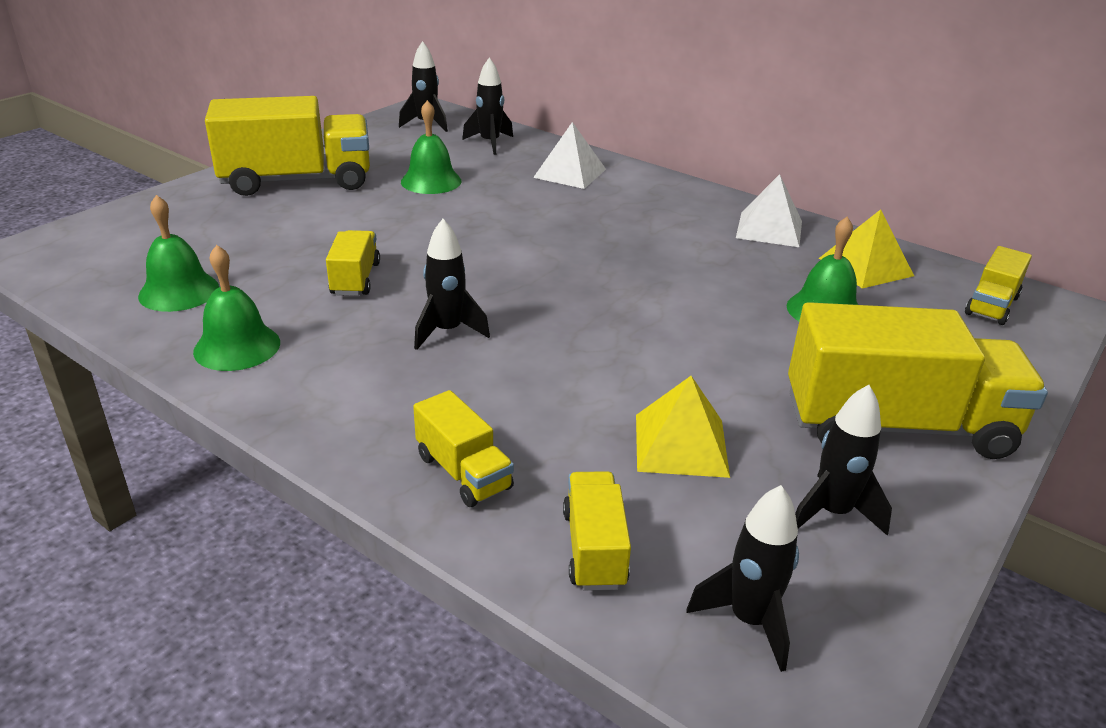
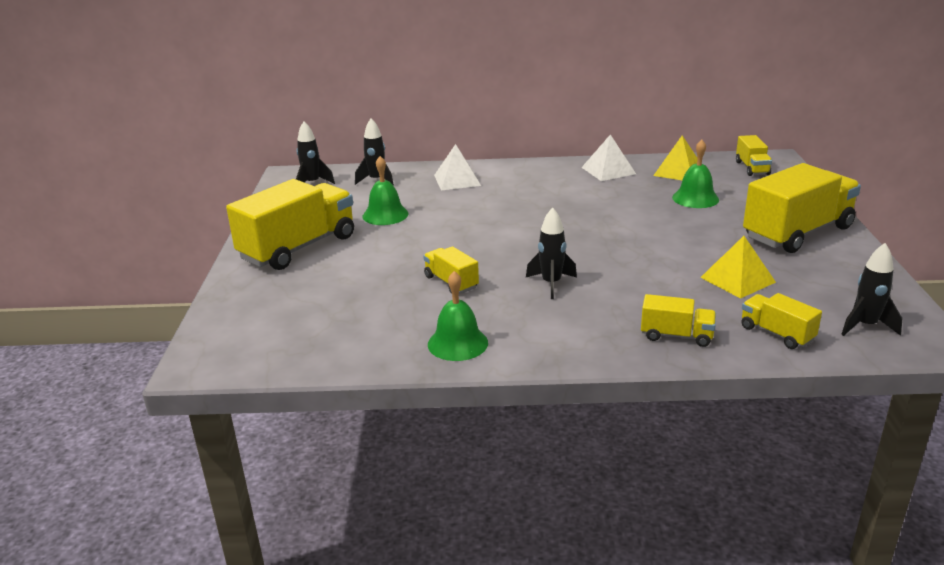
camera: 35 degrees left, 5 degrees down
green bell [138,195,219,312] -> none
black rocket [795,385,892,535] -> none

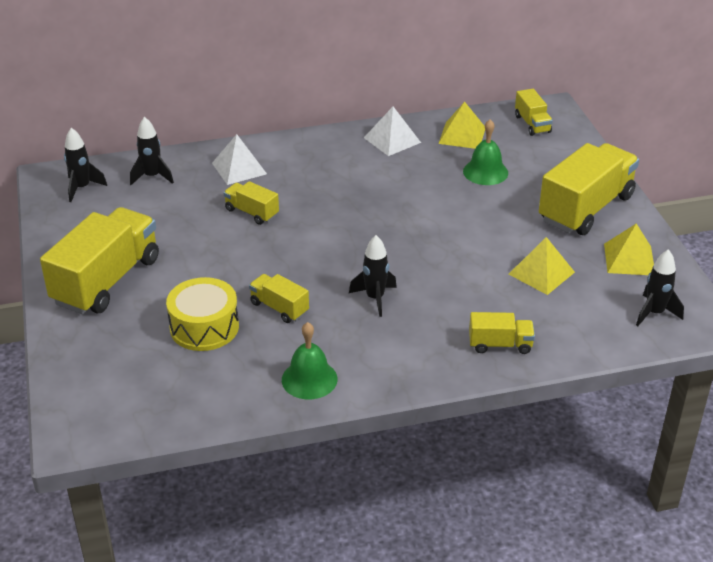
camera: 15 degrees left, 10 degrees up
green bell [363,156,409,225] -> none
yellow truck [741,293,822,349] -> yellow truck moved to [223,181,279,225]
none -> yellow drum [166,277,239,351]
none -> yellow pyramid [604,223,654,275]

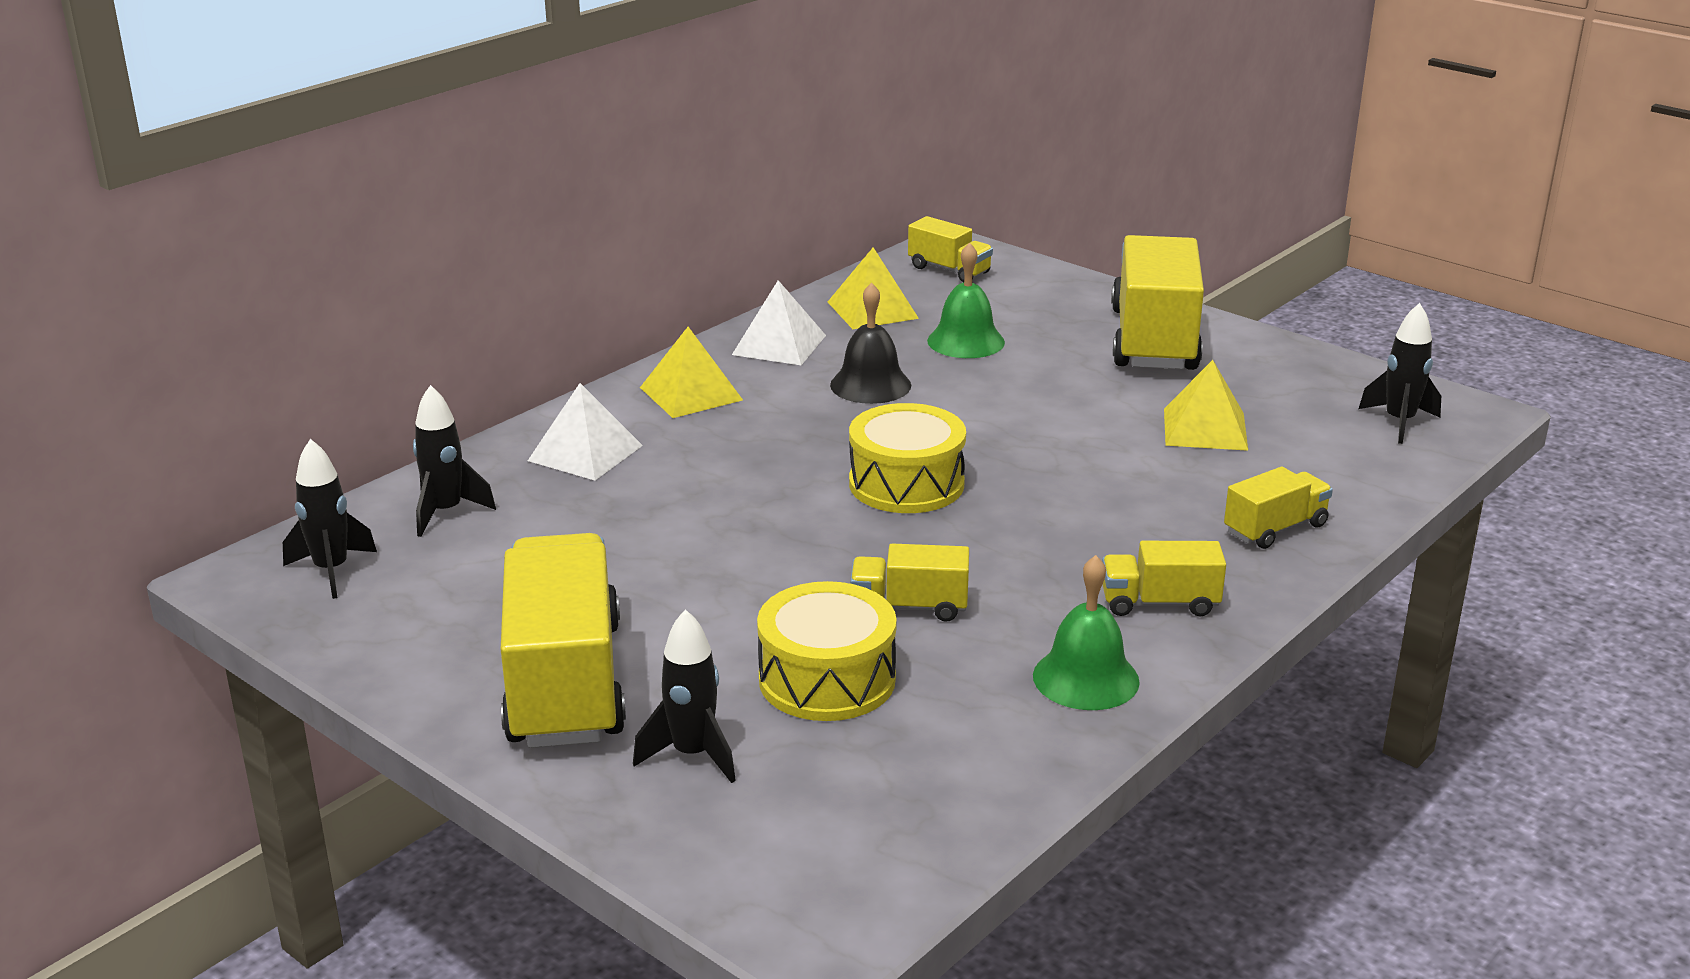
camera: 35 degrees left, 10 degrees down
yellow truck [223,181,279,225] -> yellow truck moved to [1102,541,1226,616]
black rocket [349,235,397,317] -> black rocket moved to [633,609,736,783]
yellow pyramid [604,223,654,275] -> yellow pyramid moved to [640,327,743,418]
none -> black bell [830,283,911,404]
none -> yellow drum [849,403,966,513]

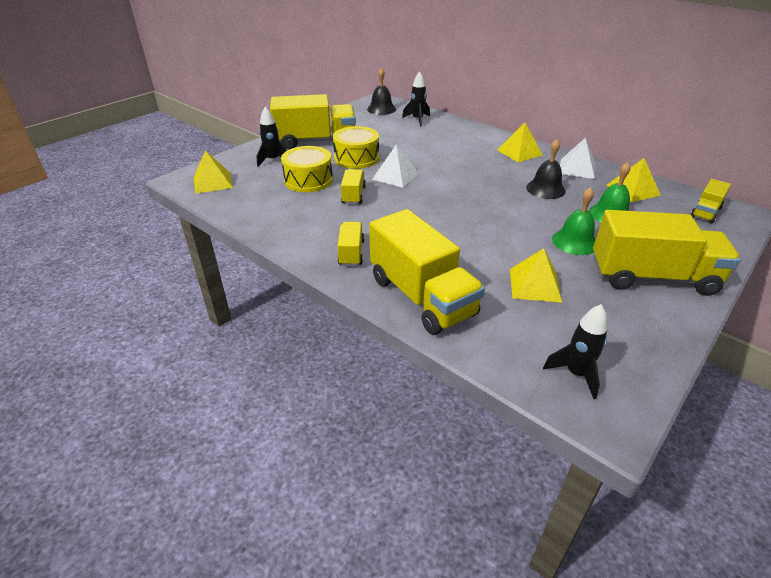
camera: 90 degrees right, 10 degrees up
black rocket [283,439,377,599] -> black bell [367,68,396,115]
white pyramid [528,383,643,481] -> white pyramid moved to [372,145,419,188]
yellow drum [849,403,966,513] -> yellow drum moved to [333,126,379,169]
green bell [1033,555,1140,710] -> green bell moved to [552,187,596,255]
yellow truck [1224,467,1333,549] -> yellow truck [369,209,485,335], size x2.07
none -> yellow pyramid [194,150,233,194]

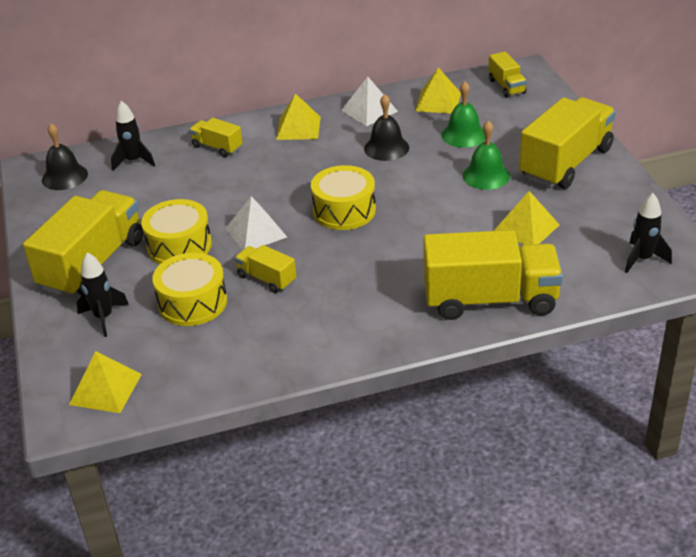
camera: 55 degrees left, 0 degrees up
yellow truck [337,222,364,266] -> yellow truck moved to [189,118,243,157]
none -> yellow drum [311,165,376,230]

